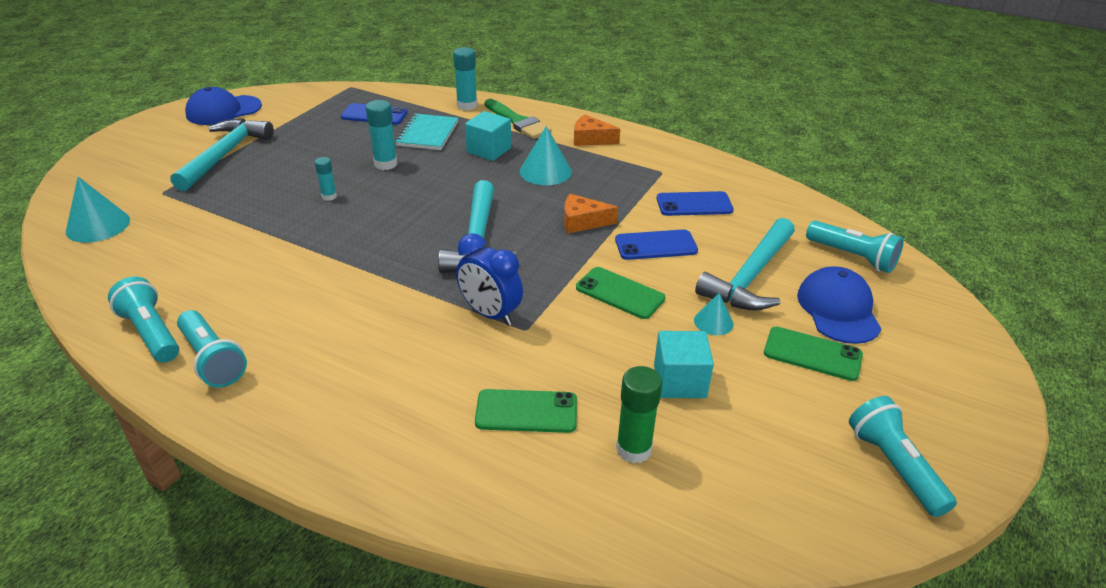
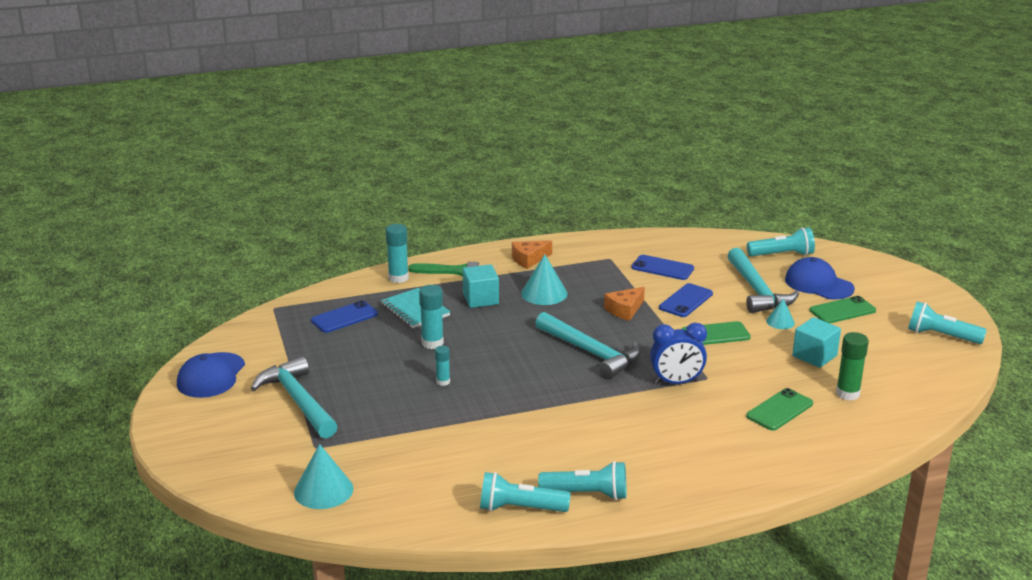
camera: 45 degrees left, 10 degrees down
blue phone [657,191,734,216] -> blue phone turned 75 degrees clockwise [631,255,694,280]

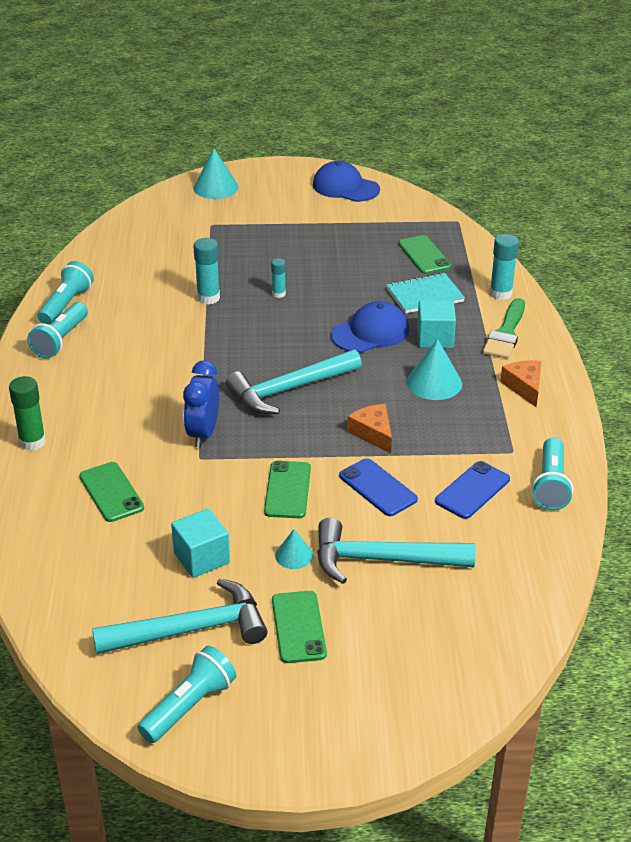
camera: 105 degrees right, 10 degrees up
turquoise hammer [250,356,338,439] -> turquoise hammer moved to [92,578,268,654]
turquoise cone [294,444,353,509] -> turquoise cone moved to [193,149,239,199]
blue phone [311,300,378,333] -> green phone [398,235,451,274]
turquoise glue stick [419,285,444,349] -> turquoise glue stick moved to [194,238,220,304]
turquoise flashlight [747,227,815,256] -> turquoise flashlight moved to [532,437,573,511]
blue cap [785,257,855,300] -> blue cap moved to [331,301,409,353]
green glue stick [836,332,869,401] -> green glue stick moved to [9,376,46,451]

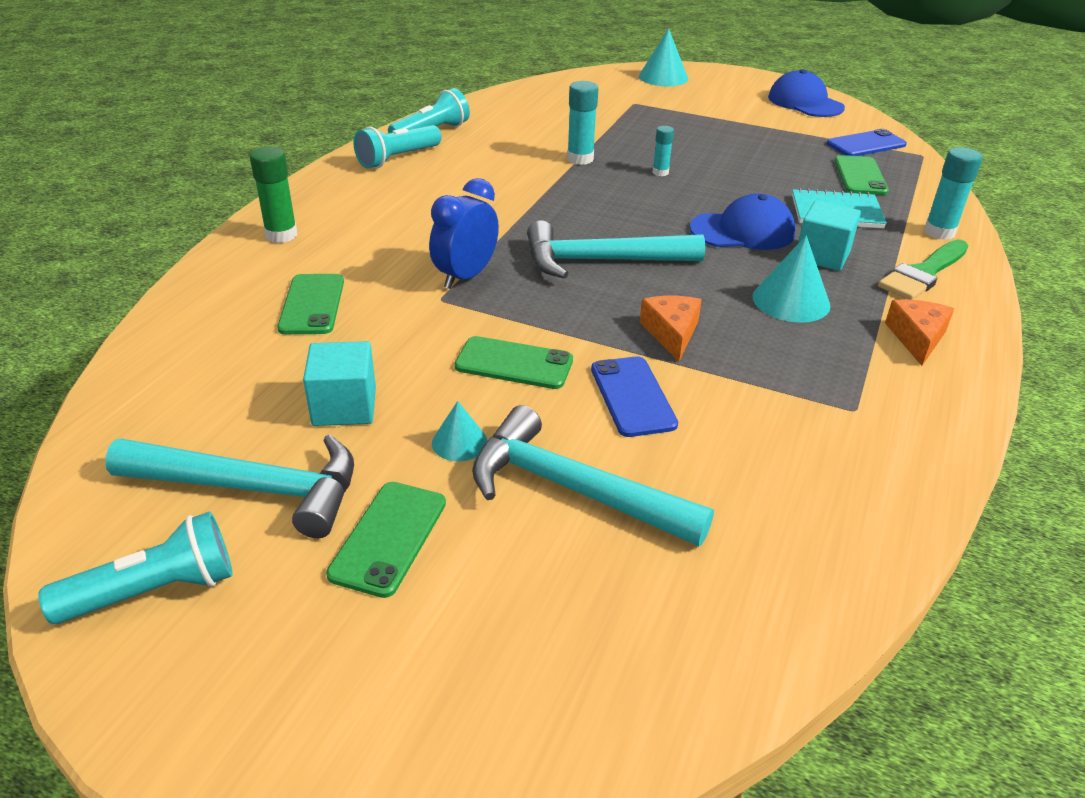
camera: 25 degrees right, 0 degrees up
green phone [264,461,311,518] -> green phone turned 75 degrees clockwise [455,336,573,389]
blue phone [435,461,510,519] -> blue phone moved to [827,129,907,156]
turquoise flashlight [532,437,573,511] -> none

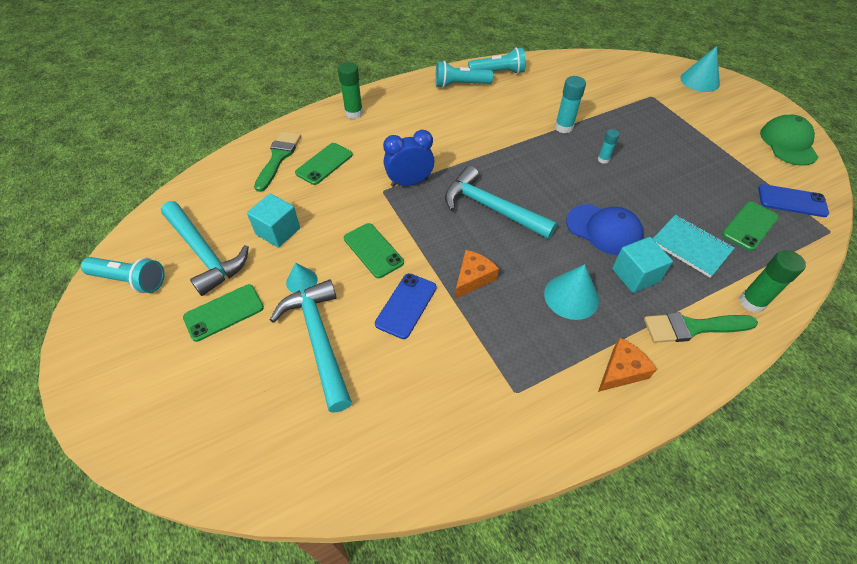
camera: 40 degrees right, 15 degrees up
blue cap [768,69,845,117] -> green cap [760,115,818,166]
turquoise glue stick [924,147,983,240] -> green glue stick [739,250,806,313]
none -> green brush [254,131,301,192]

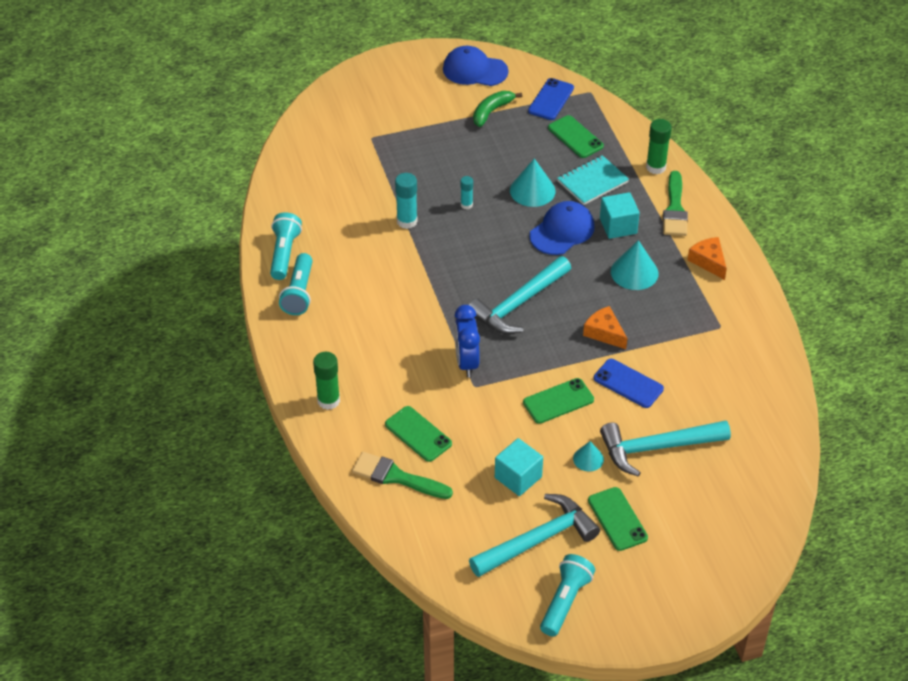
camera: 80 degrees left, 5 degrees down
turquoise cone [680,46,720,92] -> turquoise cone moved to [510,158,556,207]
green cap [760,115,818,166] -> blue cap [443,46,509,86]
none -> green banana [473,91,522,127]

